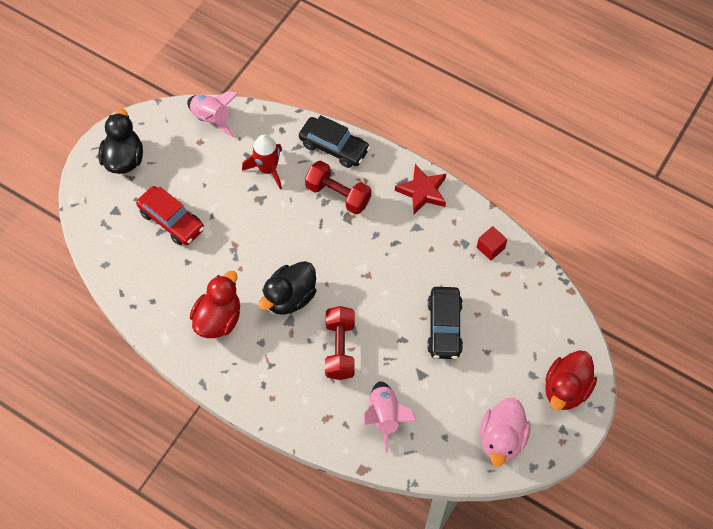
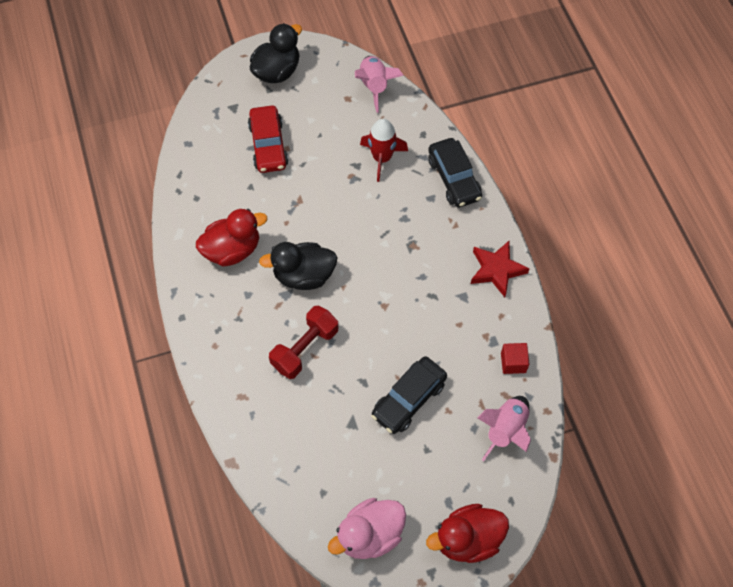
camera: 40 degrees right, 0 degrees up
red dumbbell [305,161,371,215] -> none
pink rocket [364,381,417,453] -> pink rocket moved to [478,396,531,461]

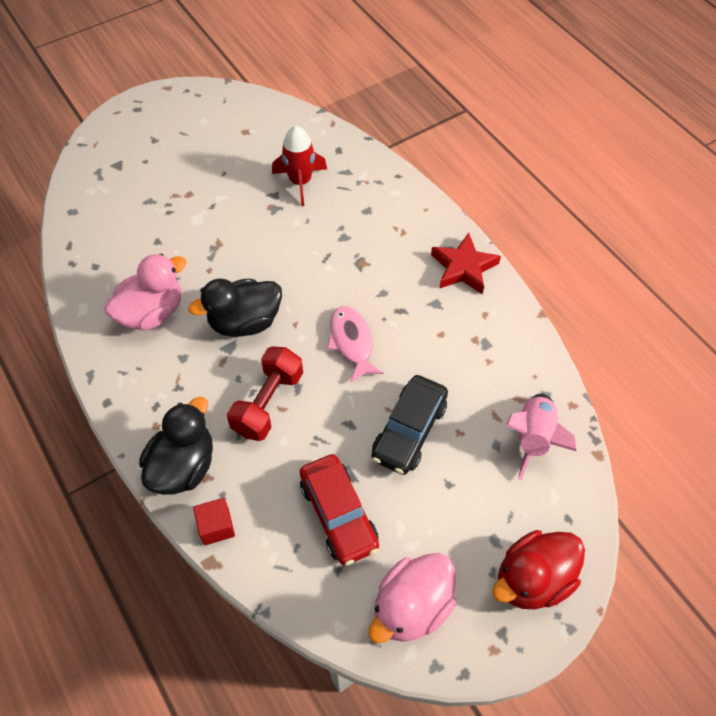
camera: 15 degrees left, 5 degrees down
red duck [196,209,267,267] -> pink duck [104,254,187,330]
red car [248,106,289,173] -> red car moved to [300,454,379,566]
black duck [250,23,302,83] -> black duck moved to [139,397,213,495]
pink rocket [355,56,404,113] -> none
black car [428,138,482,208] -> none
red cube [501,343,530,374] -> red cube moved to [193,498,235,545]
none -> pink fish [327,306,384,383]

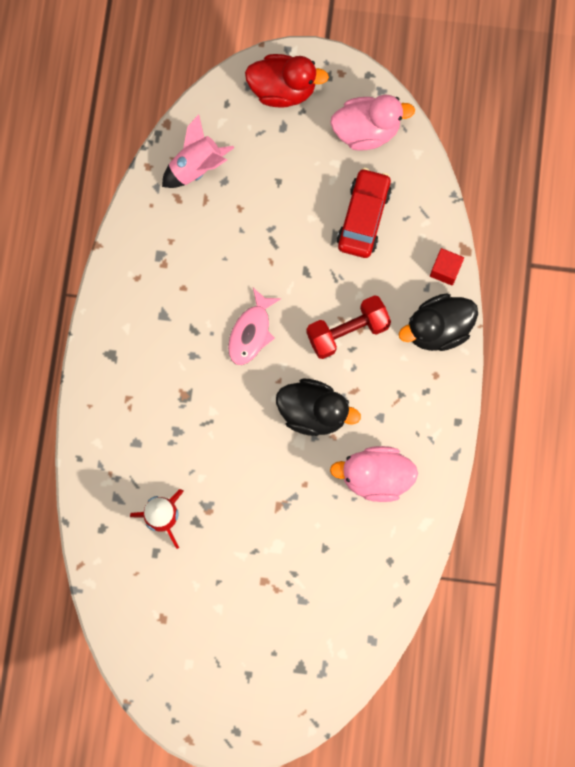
camera: 140 degrees left, 20 degrees up
black car [371,375,448,475] -> none
red star [431,233,501,295] -> none

